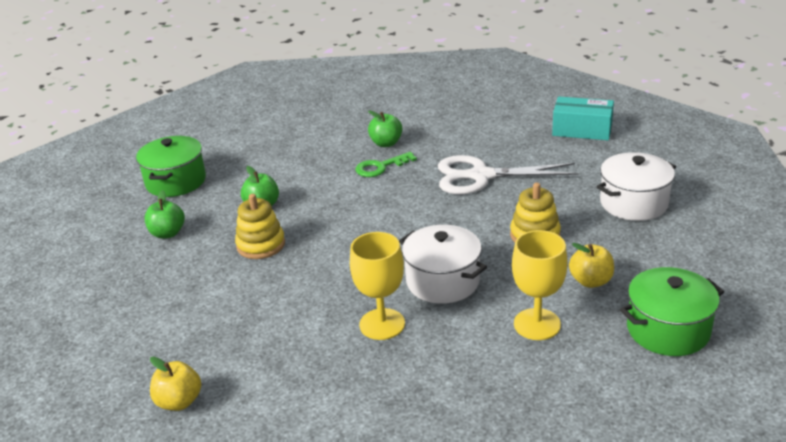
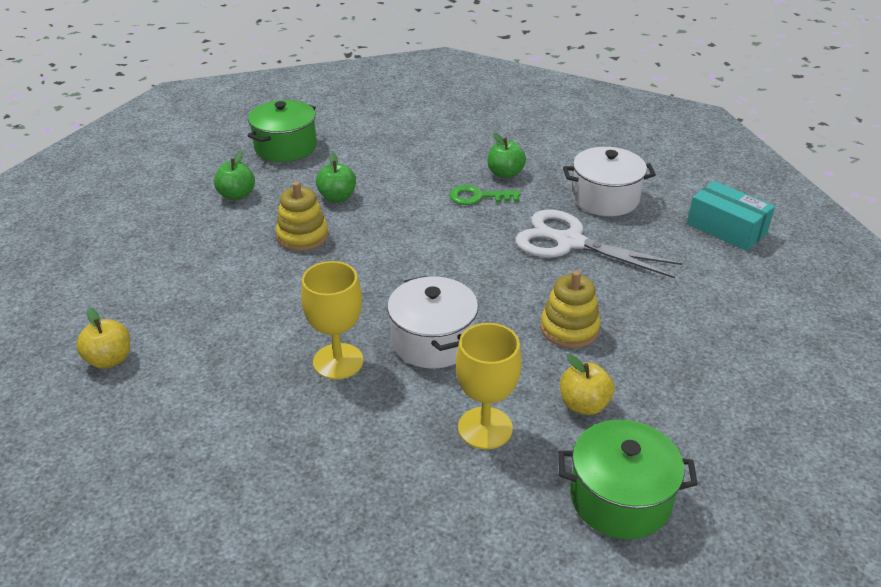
camera: 25 degrees right, 5 degrees up
white pot [597,152,676,221] -> white pot moved to [563,147,656,216]

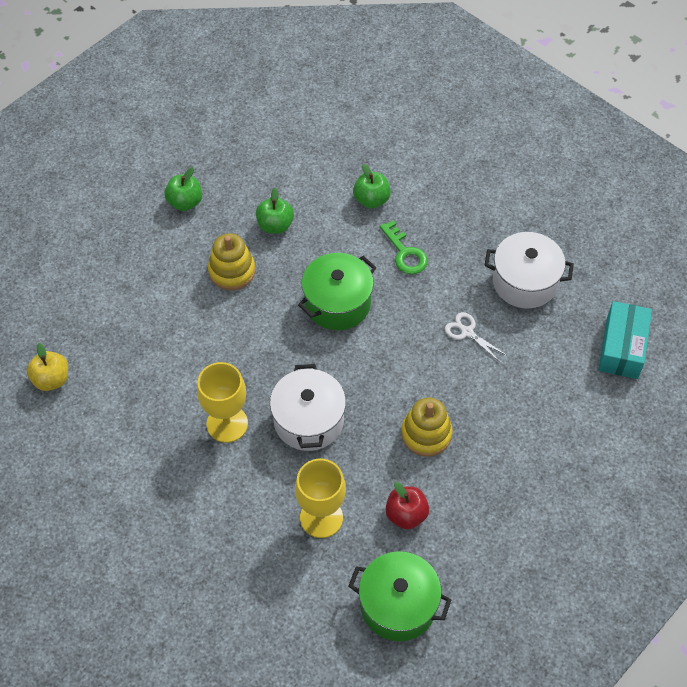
camera: 15 degrees right, 20 degrees up
green pot [248,100,317,162] -> green pot moved to [298,253,377,330]
green key [449,185,520,205] -> green key turned 135 degrees counterclockwise [380,220,428,274]
green apple [487,133,526,178] -> green apple moved to [353,164,391,208]
white scissors [515,209,682,278] -> white scissors [445,312,506,362], size x0.45
yellow apple [560,354,614,415] -> red apple [385,482,429,530]
turquoise box [687,181,775,251] -> turquoise box turned 45 degrees clockwise [598,301,652,379]

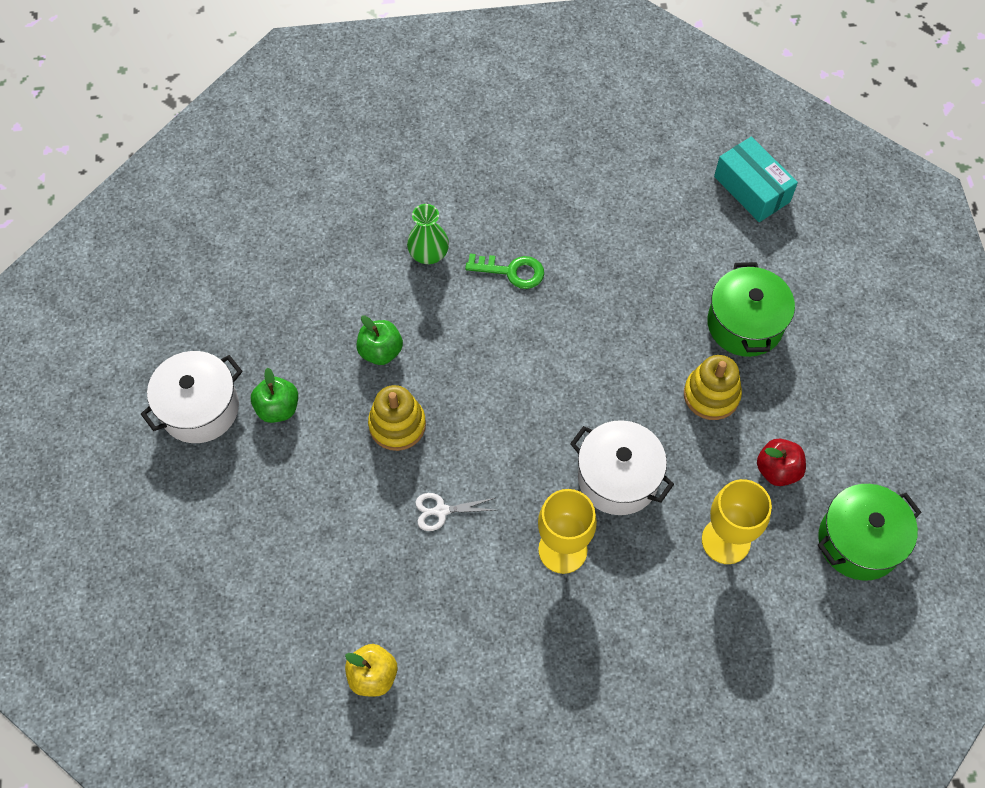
camera: 50 degrees left, 5 degrees up
green pot [298,253,377,330] -> green pot moved to [707,262,795,357]
green apple [353,164,391,208] -> green vase [407,204,449,264]
white scissors [445,312,506,362] -> white scissors moved to [415,493,495,531]
white pot [484,232,574,309] -> white pot moved to [141,351,242,443]

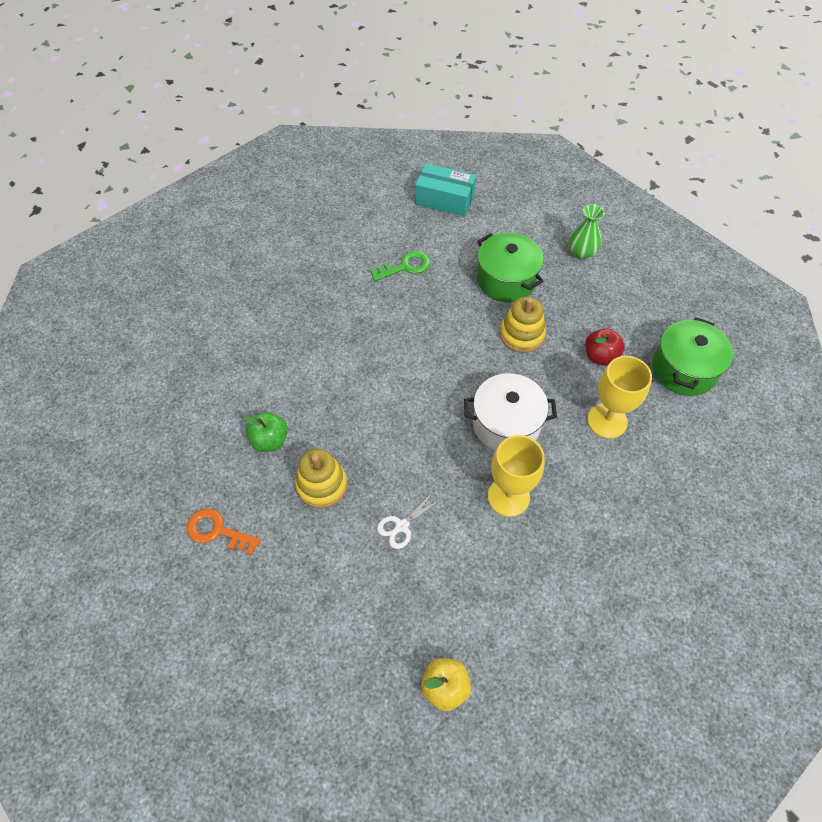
camera: 35 degrees left, 5 degrees down
white pot [141,351,242,443] -> none
green apple [251,368,298,423] -> orange key [186,509,261,555]
green vase [407,204,449,264] -> green vase moved to [568,204,605,259]
green key [465,254,544,289] -> green key moved to [370,251,430,282]

